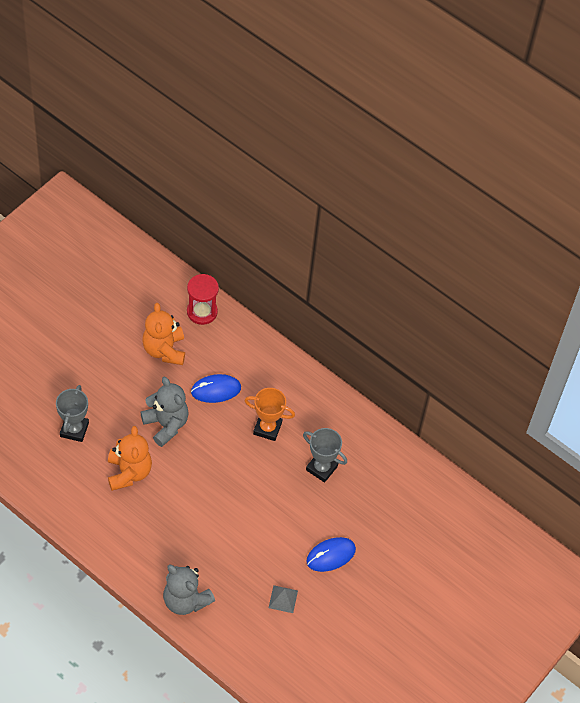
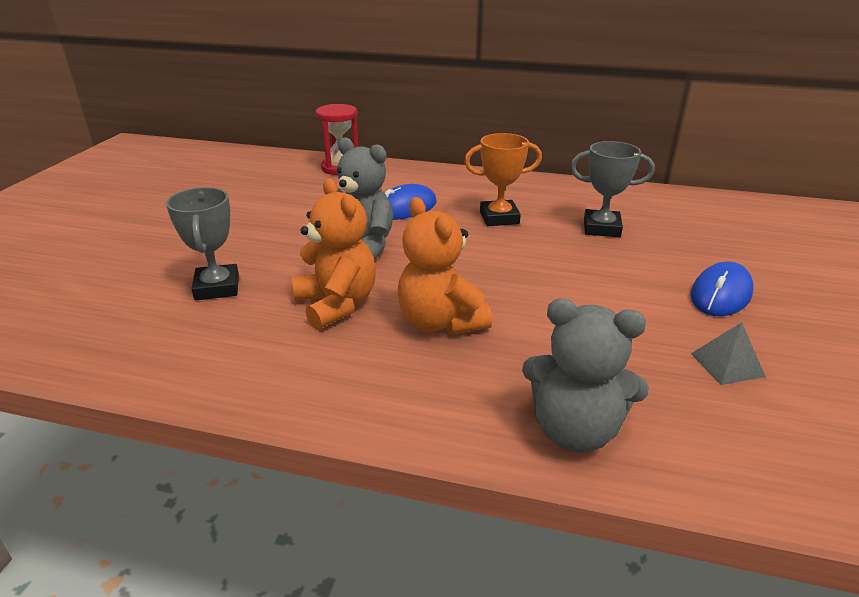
camera: 20 degrees left, 25 degrees down
orange teddy bear [142,303,185,365] -> orange teddy bear moved to [398,197,492,335]

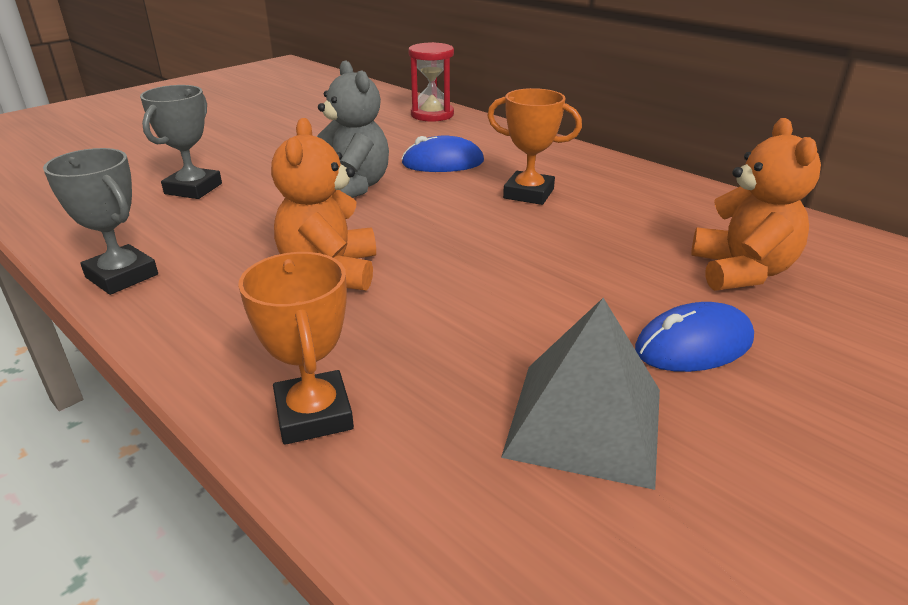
camera: 30 degrees right, 0 degrees up
orange teddy bear [292,178,376,330] -> orange teddy bear moved to [691,118,821,291]
grey teddy bear [522,298,649,453] -> orange trophy [238,252,354,445]
grey trophy [570,141,655,237] -> grey trophy moved to [43,148,158,295]
grey pyramid [691,322,766,385] -> grey pyramid [501,298,660,490], size x1.98

